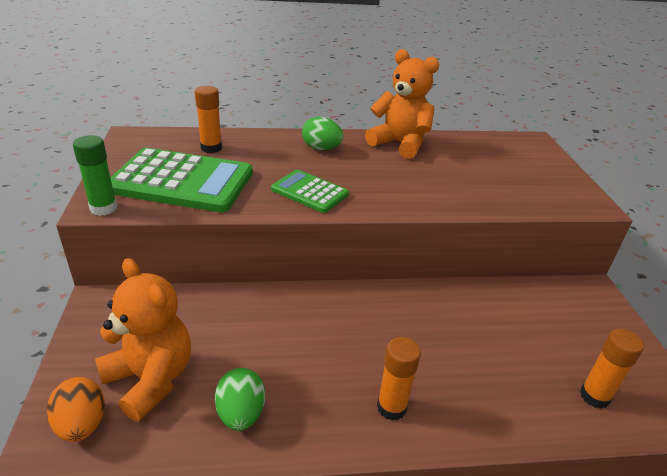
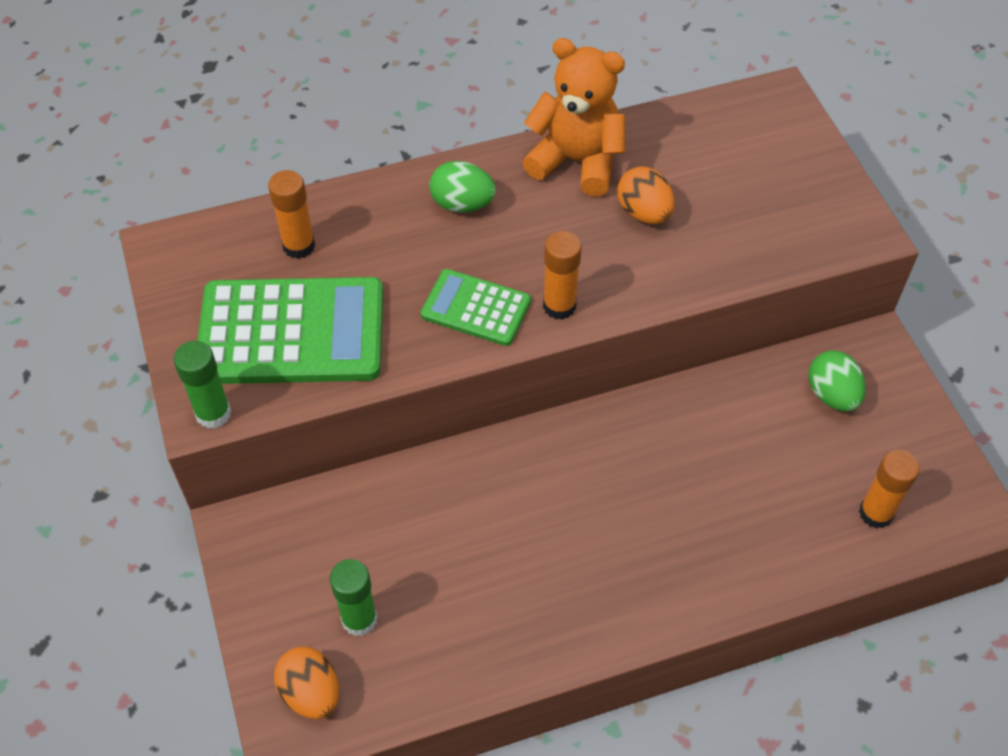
camera: 10 degrees left, 20 degrees up
orange teddy bear [95,258,191,421] -> green glue stick [330,559,377,636]
green egg [215,368,265,431] -> green egg moved to [809,351,866,411]
orange glue stick [377,337,421,420] -> orange glue stick moved to [543,231,582,320]
none -> orange egg [617,167,675,224]

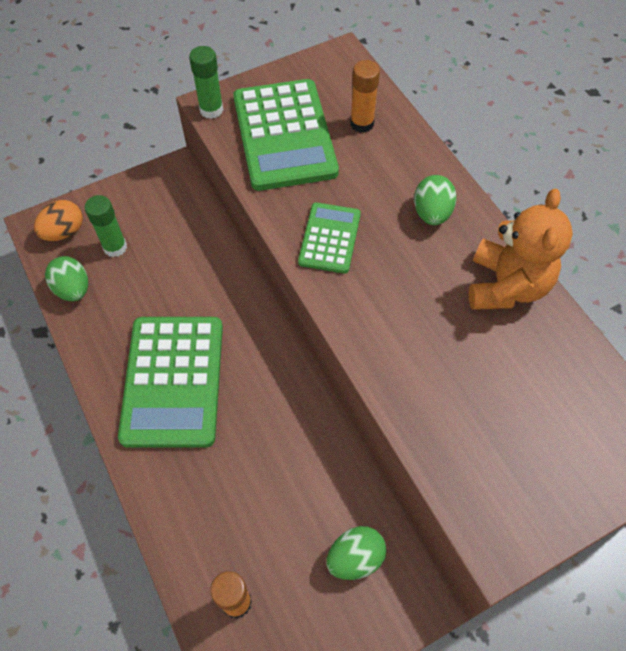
camera: 80 degrees right, 5 degrees up
orange glue stick [543,231,582,320] -> none
orange egg [617,167,675,224] -> none
none -> green egg [45,256,88,301]
none -> green calculator [118,317,223,448]

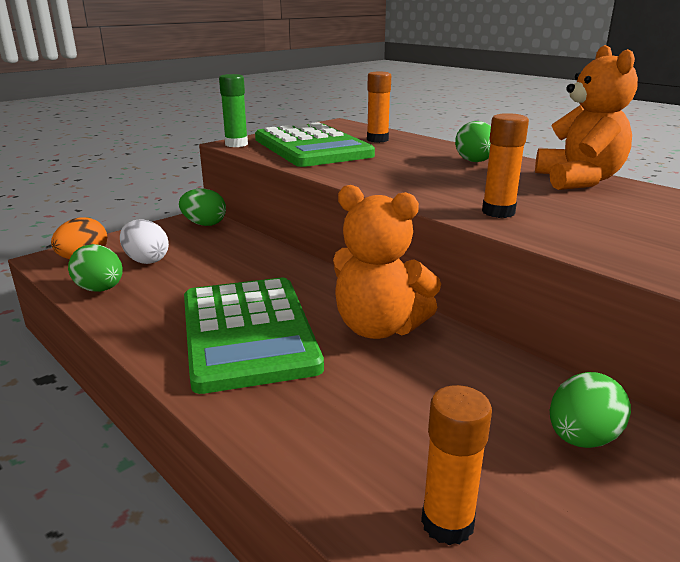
camera: 15 degrees left, 35 degrees down
green glue stick [85,195,127,257] -> white egg [120,219,169,264]
green calculator [298,202,361,274] -> none
none -> green egg [179,188,226,226]
none -> orange teddy bear [333,185,441,339]
none -> orange glue stick [482,113,529,218]

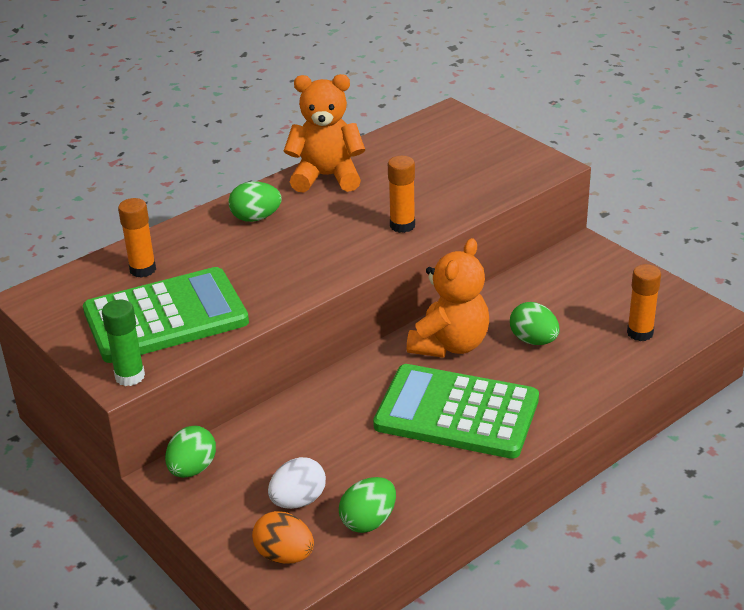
camera: 85 degrees left, 10 degrees up
green calculator [184,278,324,394] -> green calculator turned 150 degrees counterclockwise [373,364,539,459]
green egg [550,372,631,448] -> green egg moved to [510,302,560,345]

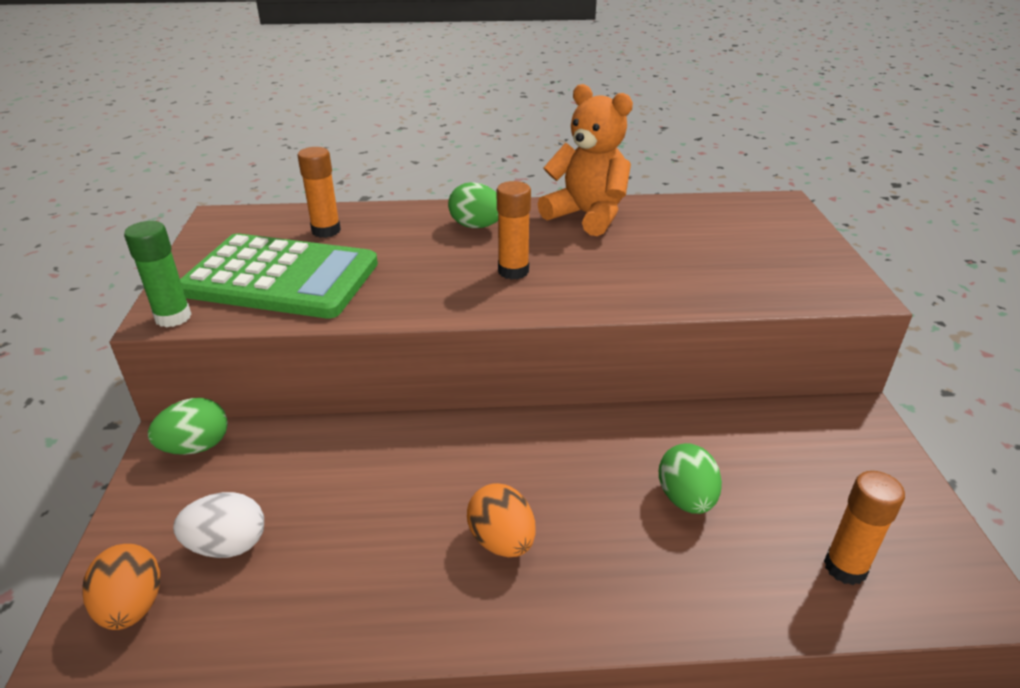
camera: 35 degrees right, 0 degrees up
green egg [339,477,396,533] -> none
green calculator [373,364,539,459] -> orange egg [467,483,536,557]
orange glue stick [388,156,415,233] -> orange glue stick moved to [497,181,531,280]
orange teddy bear [407,238,489,358] -> none

